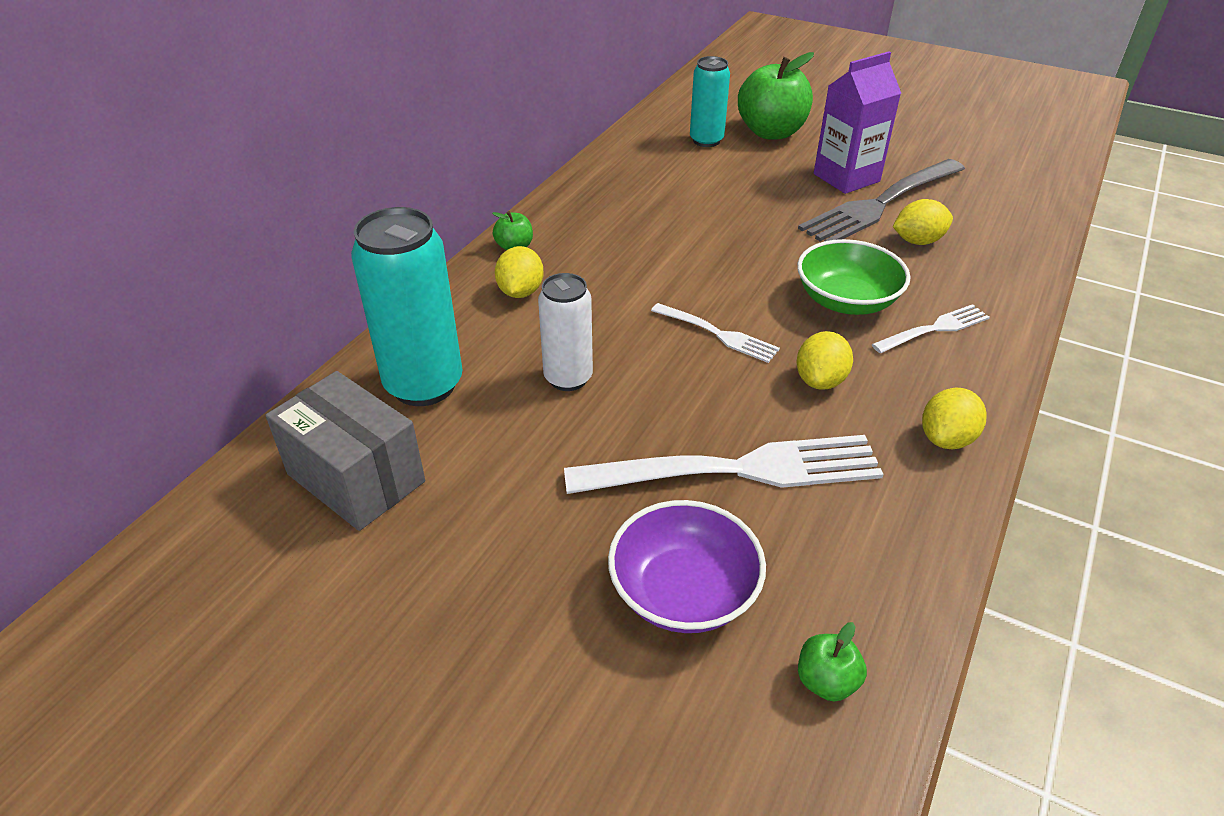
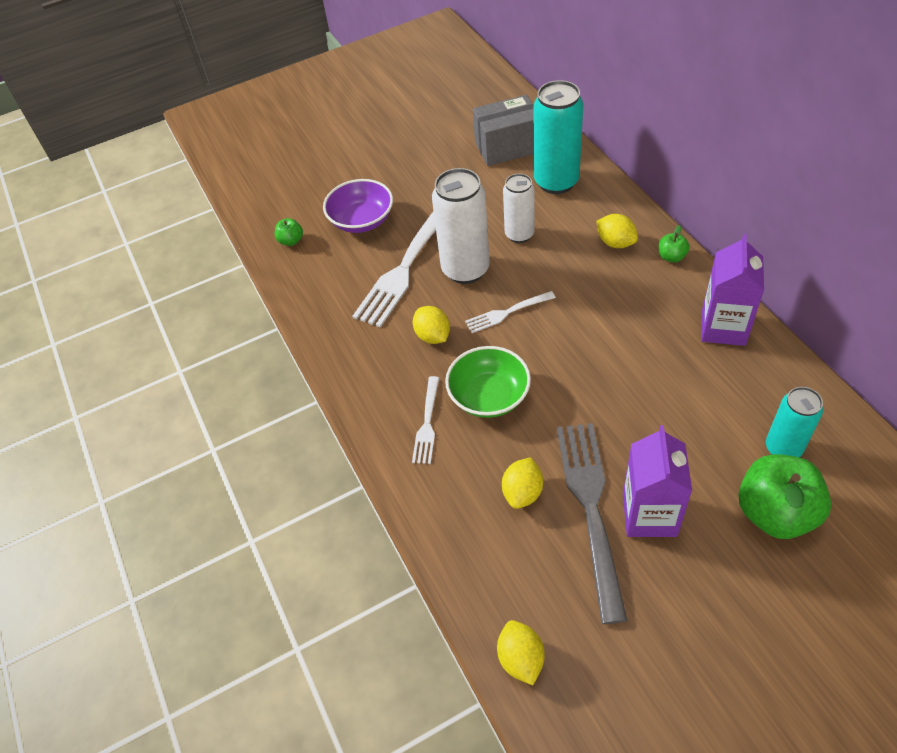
camera: 130 degrees right, 10 degrees up
yellow lemon [922,388,986,449] -> yellow lemon moved to [497,620,545,685]
none -> white can [432,168,490,284]
none -> purple carton [701,233,764,346]

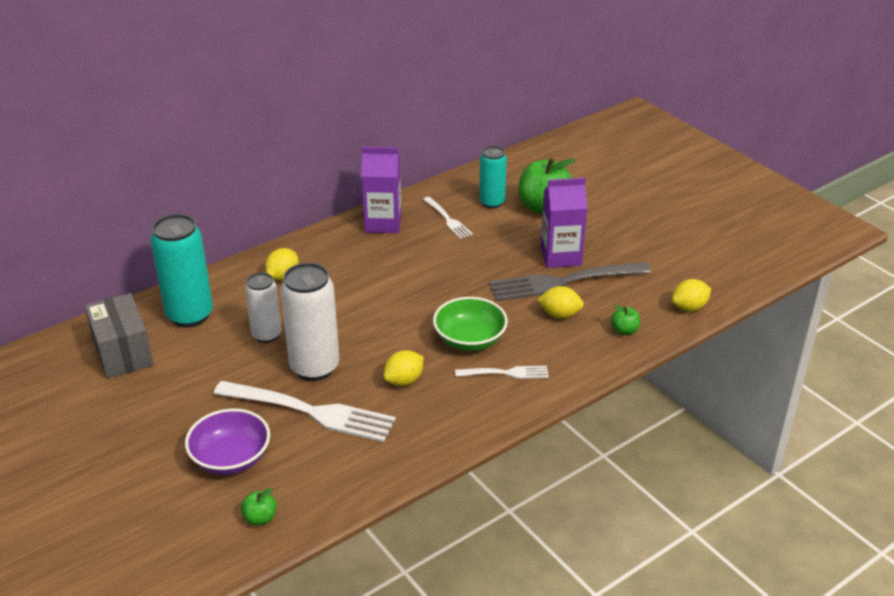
camera: 105 degrees left, 15 degrees down
white fork [465,291,556,333] -> white fork moved to [423,197,473,239]
green apple [659,225,690,262] -> green apple moved to [611,305,640,335]

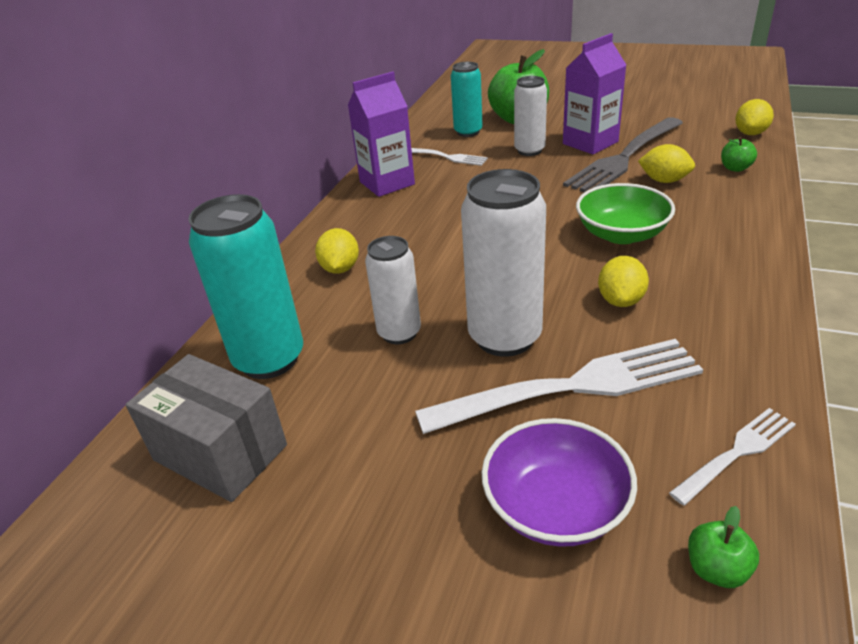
camera: 30 degrees left, 0 degrees up
white fork [455,366,549,379] -> white fork moved to [669,408,796,506]
yellow lemon [537,286,584,319] -> yellow lemon turned 45 degrees clockwise [638,144,695,183]
none -> white can [514,76,547,156]

